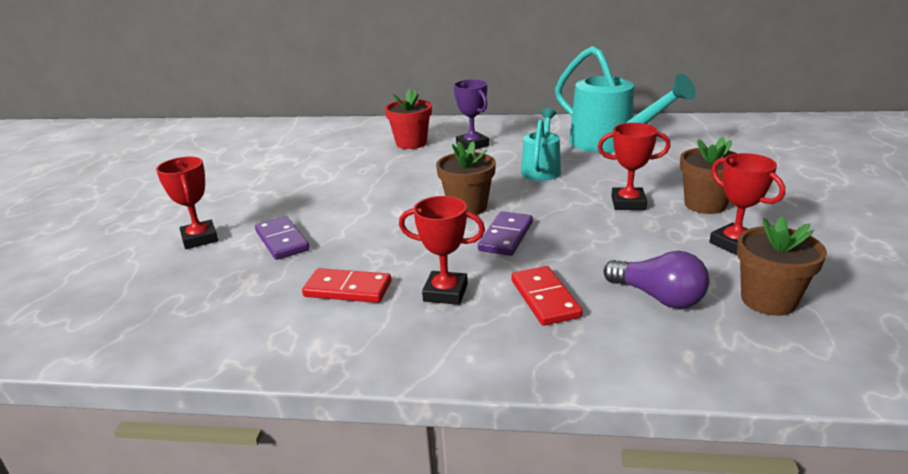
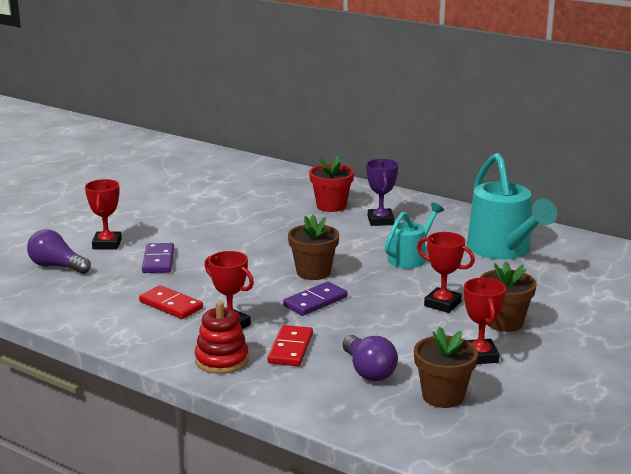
camera: 25 degrees right, 5 degrees down
none -> purple light bulb [27,229,91,274]
none -> red stacking toy [195,301,249,374]

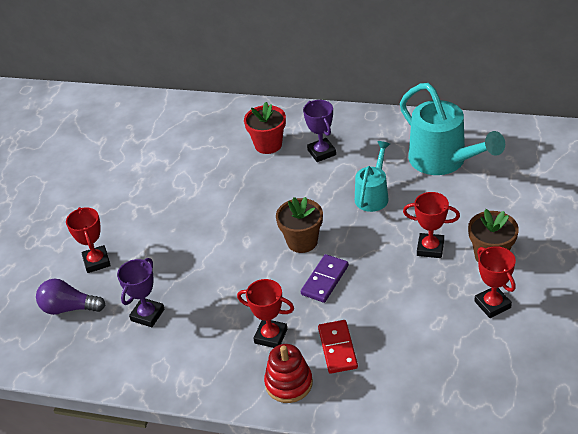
camera: 15 degrees left, 20 degrees up
red domino [139,285,203,319] -> none
purple domino [142,243,174,273] -> none
purple light bulb [343,335,398,381] -> none
brown flower pot [414,327,478,408] -> none
none -> purple trophy [117,258,164,327]

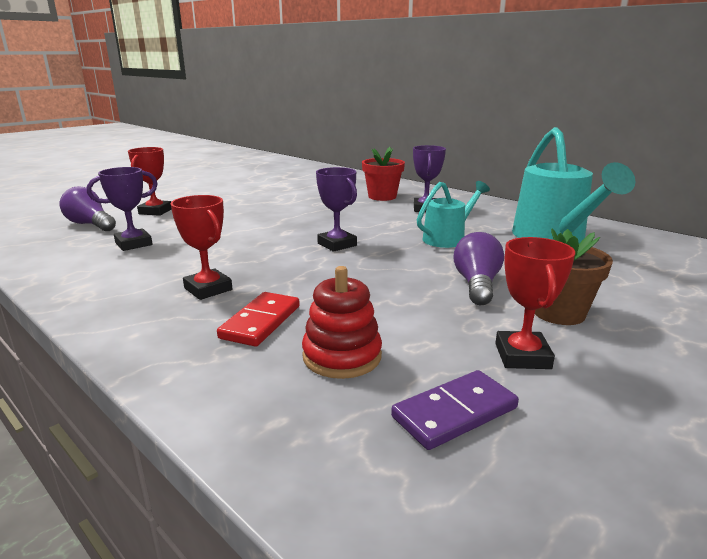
camera: 25 degrees right, 20 degrees down
red stacking toy [264,344,313,403] -> red stacking toy moved to [302,266,382,379]
brown flower pot [276,197,323,253] -> purple trophy [316,167,357,252]
purple domino [301,254,349,303] -> purple domino moved to [391,370,519,450]
red trophy [403,192,460,258] -> purple light bulb [454,232,504,305]

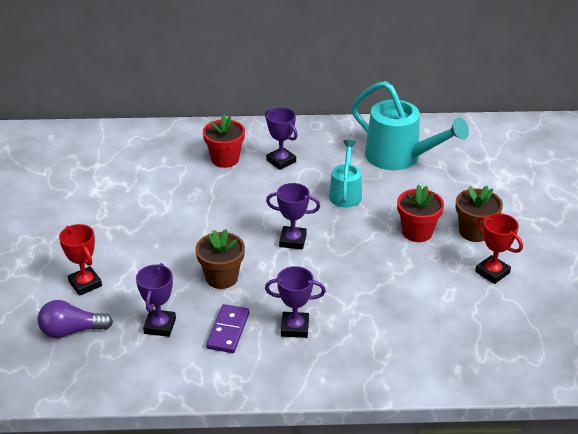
camera: 45 degrees left, 15 degrees up
red trophy [171,195,232,300] -> purple trophy [265,266,326,338]
red domino [217,292,300,347] -> none
red stacking toy [302,266,382,379] -> none
purple domino [391,370,519,450] -> purple domino moved to [206,304,249,353]
purple light bulb [454,232,504,305] -> red flower pot [397,185,444,242]
none -> brown flower pot [195,229,245,289]

